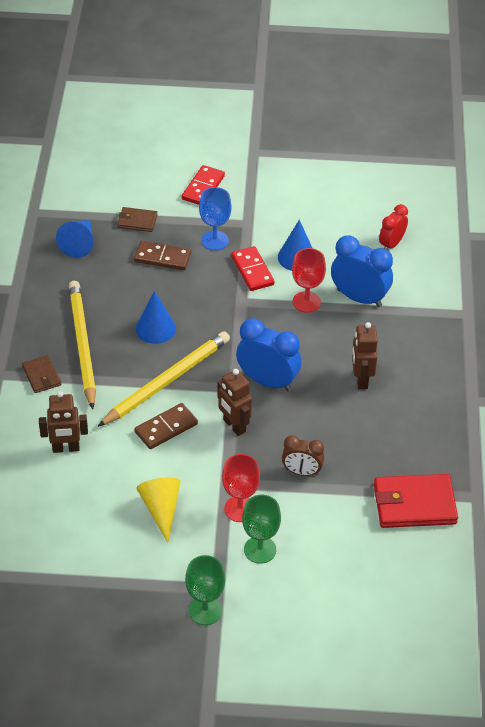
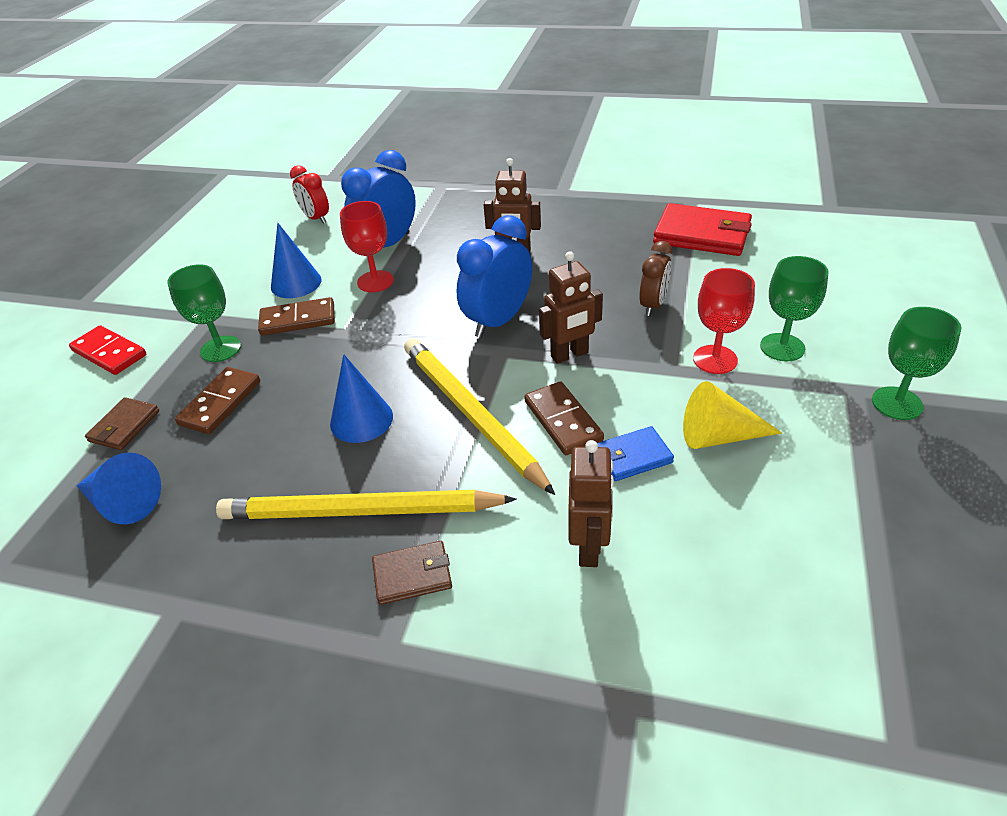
camera: 75 degrees left, 5 degrees down
blue goblet [199,187,232,250] -> green goblet [167,264,241,362]
red domino [231,246,275,291] -> brown domino [258,297,335,336]
red wallet [374,474,458,528] -> red wallet turned 75 degrees counterclockwise [653,203,752,256]
none -> blue wallet [597,426,674,481]

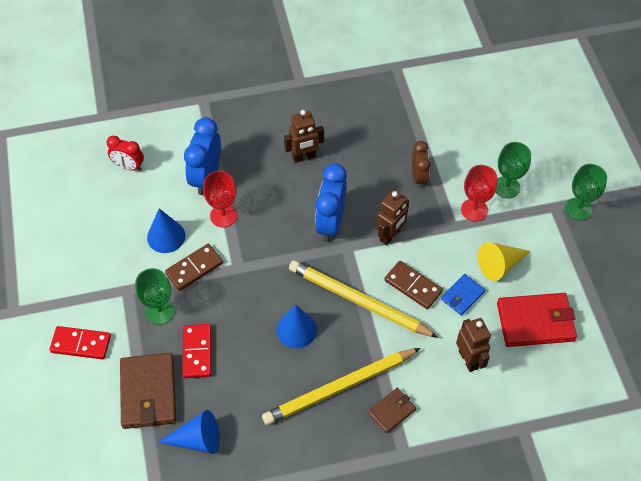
camera: 30 degrees left, 15 degrees up
brown wallet [85,397,159,450] -> brown wallet [120,353,176,429], size x1.84
brown domino [175,367,260,434] -> red domino [182,324,211,378]
red wallet [653,203,752,256] -> red wallet moved to [497,293,577,347]

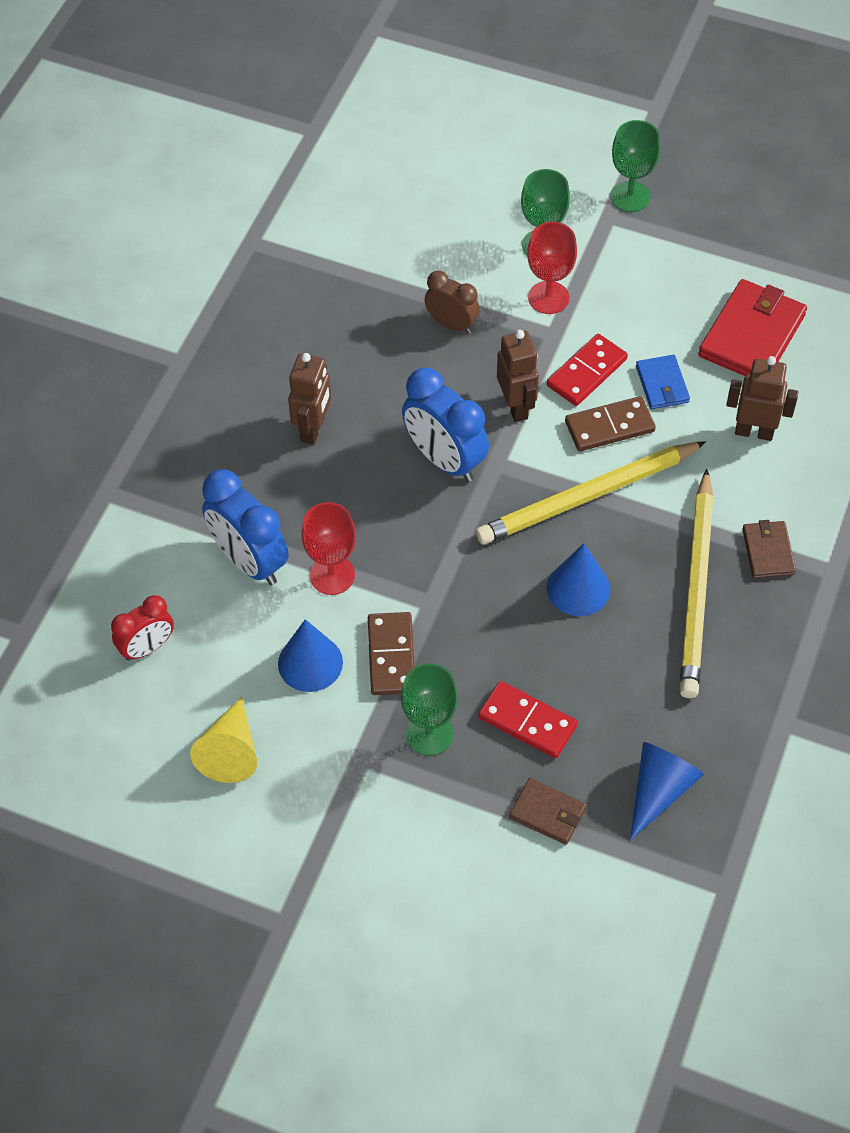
camera: 55 degrees left, 0 degrees up
red domino [49,326,111,360] -> red domino moved to [547,334,628,406]
brown wallet [120,353,176,429] -> brown wallet [509,778,586,845], size x0.54
yellow cone [478,242,530,281] -> yellow cone moved to [190,697,257,783]

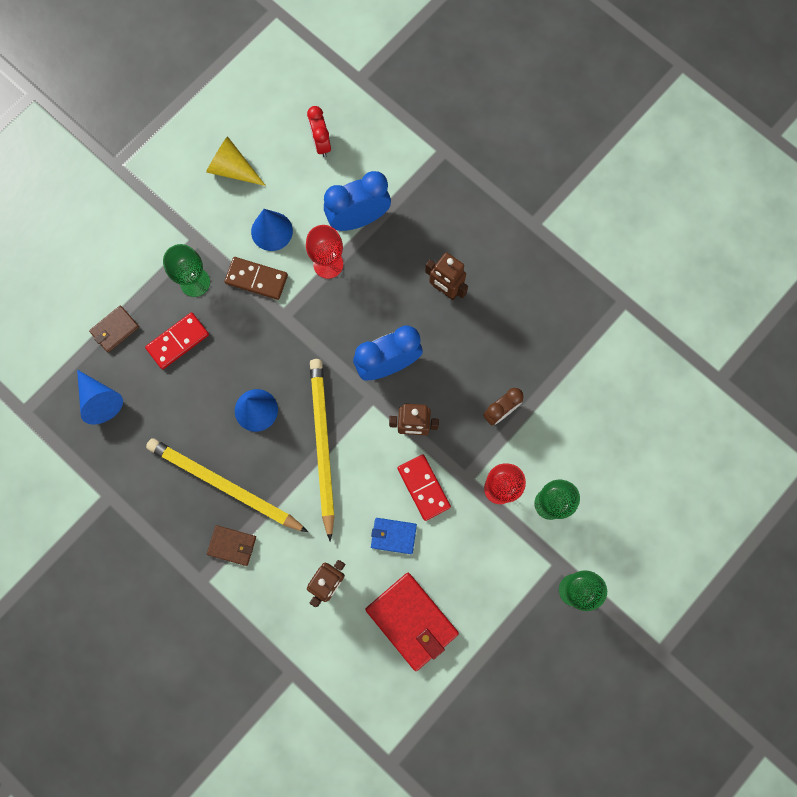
camera: 110 degrees right, 20 degrees up
brown domino [565,396,656,451] -> none

